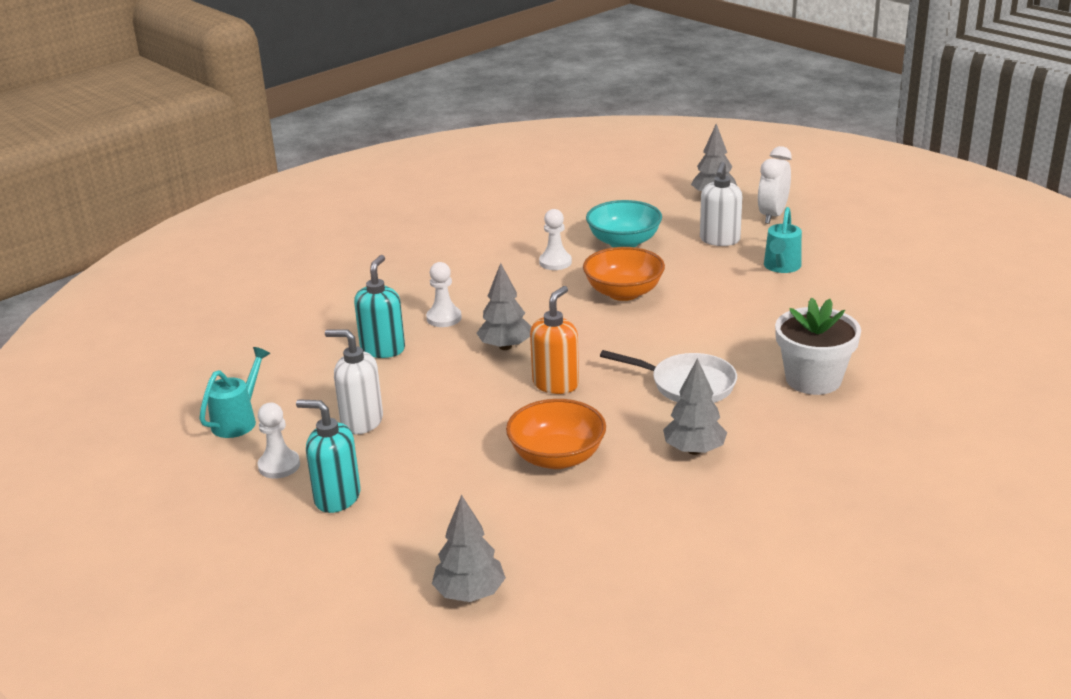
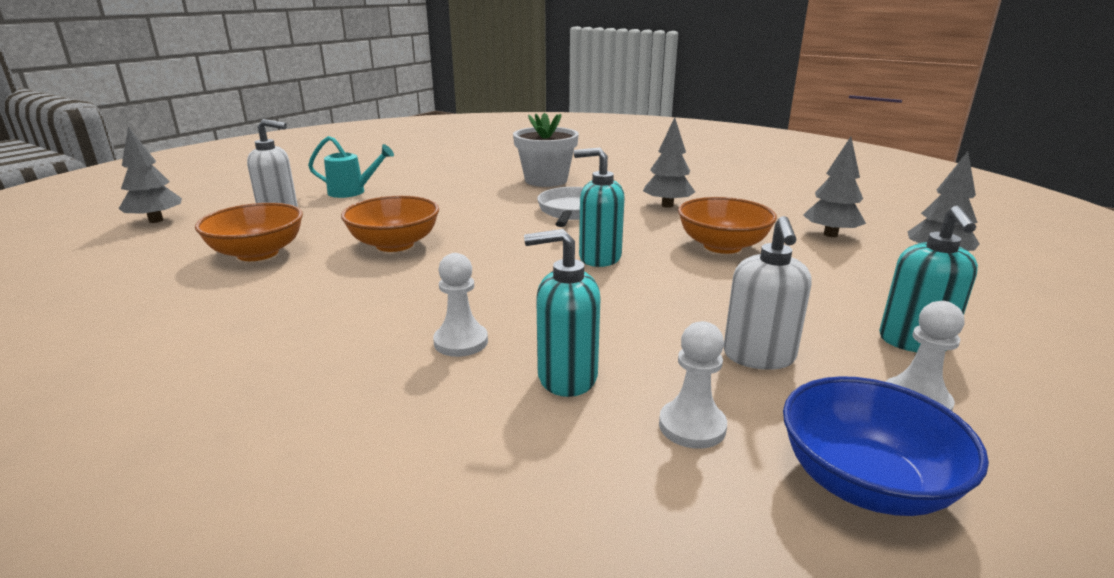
camera: 105 degrees left, 5 degrees down
turquoise watering can [199,347,270,438] -> blue bowl [783,376,989,516]
grey tree [476,263,531,350] -> grey tree moved to [803,137,866,237]
orange soap dispenser [530,286,579,394] -> turquoise soap dispenser [574,147,625,267]
white pawn [539,209,572,270] -> white pawn moved to [659,321,727,449]
turquoise bowl [586,200,662,247] -> orange bowl [195,203,303,261]
white clock [758,146,792,224] -> none

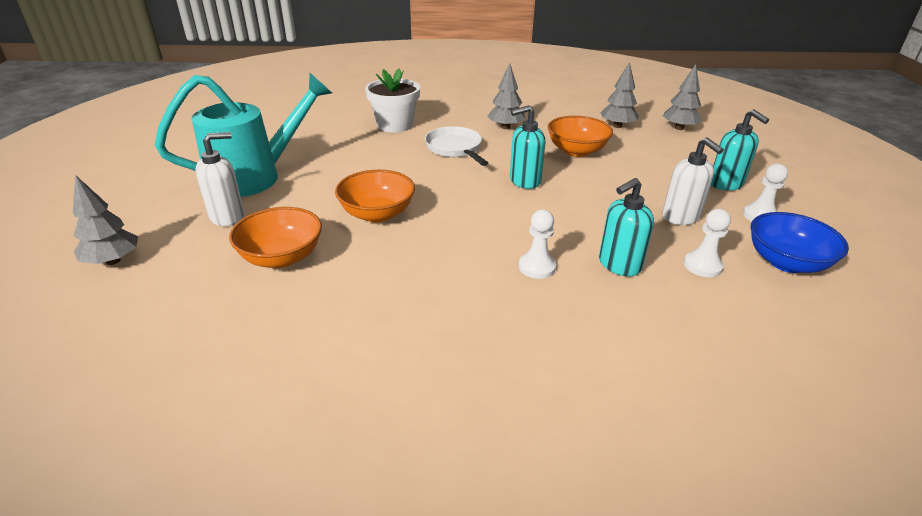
camera: 35 degrees left, 10 degrees up
turquoise watering can [308,136,394,198] -> turquoise watering can [155,73,332,197], size x2.06

